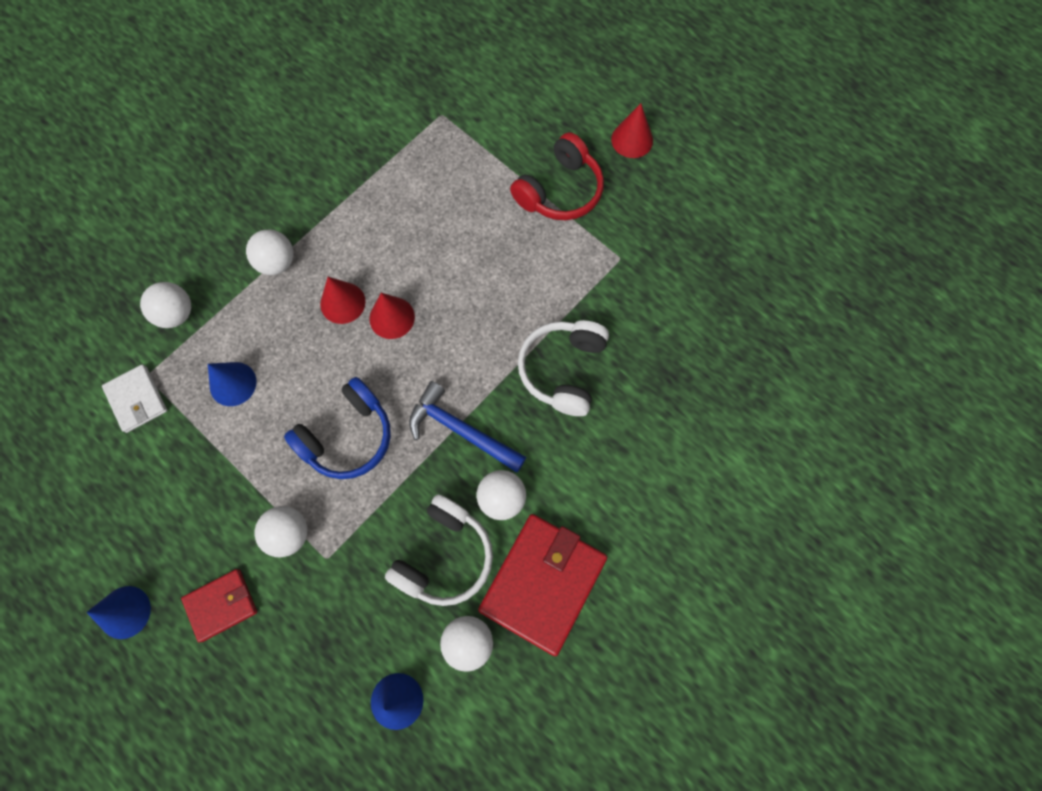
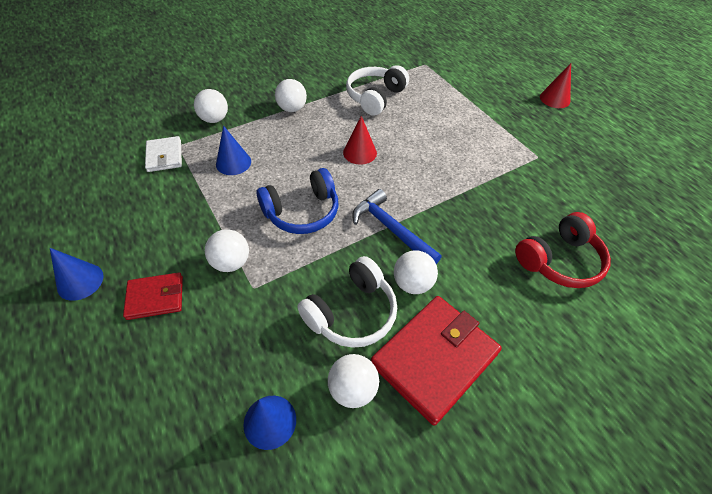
camera: 15 degrees right, 20 degrees down
red cone [320,277,366,324] -> none
red headphones [510,132,604,220] -> red headphones moved to [515,212,611,288]
white headphones [518,320,609,416] -> white headphones moved to [346,65,409,116]

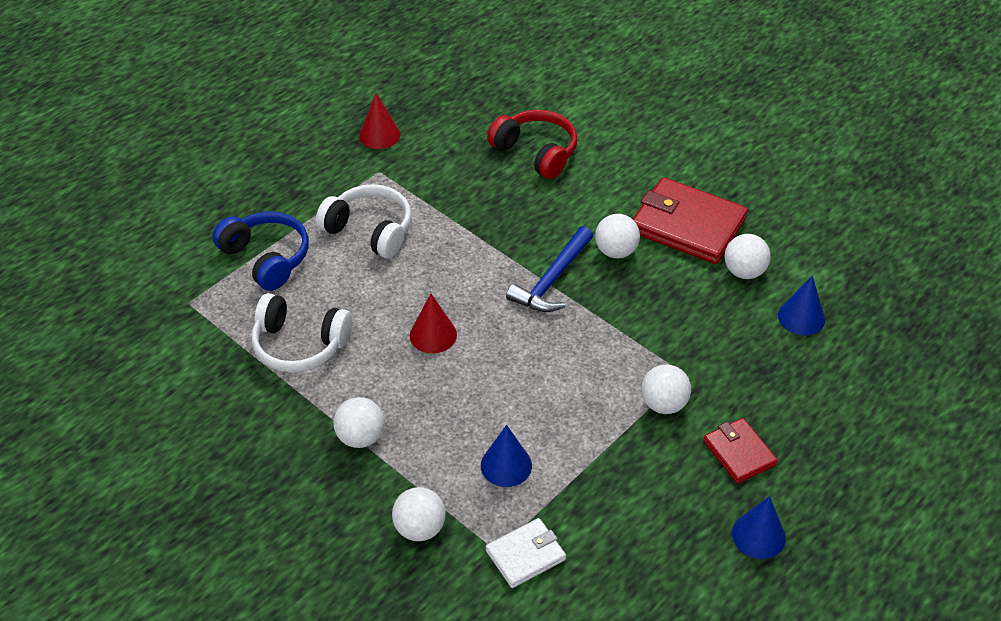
camera: 105 degrees left, 5 degrees down
blue headphones [257,168,339,234] -> blue headphones moved to [212,211,309,291]
white headphones [297,256,397,348] -> white headphones moved to [316,184,412,258]
red cone [540,63,571,108] -> red cone moved to [359,93,400,149]

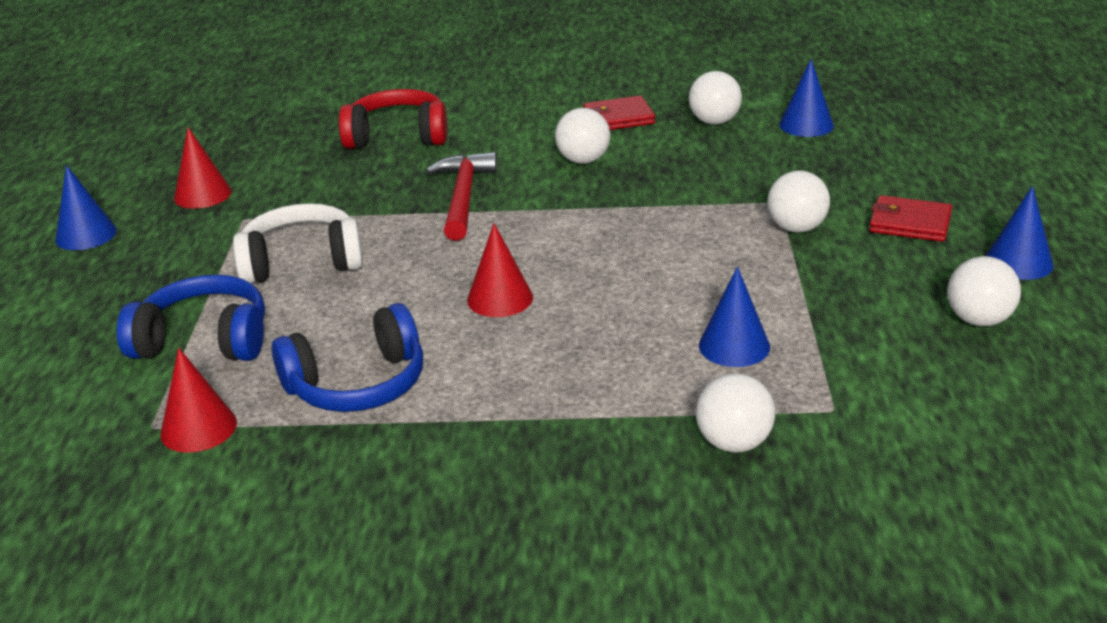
camera: 40 degrees left, 15 degrees down
white headphones [252,293,352,373] -> blue headphones [272,303,423,412]
white ball [334,397,384,448] -> white ball moved to [947,256,1021,326]
white wallet [486,518,566,588] -> none
blue hammer [506,226,593,312] -> none
red wallet [633,177,748,264] -> red wallet [583,96,655,130], size x0.55
none -> blue cone [55,165,117,250]
none -> red cone [160,347,237,453]
none -> red hammer [426,152,497,241]

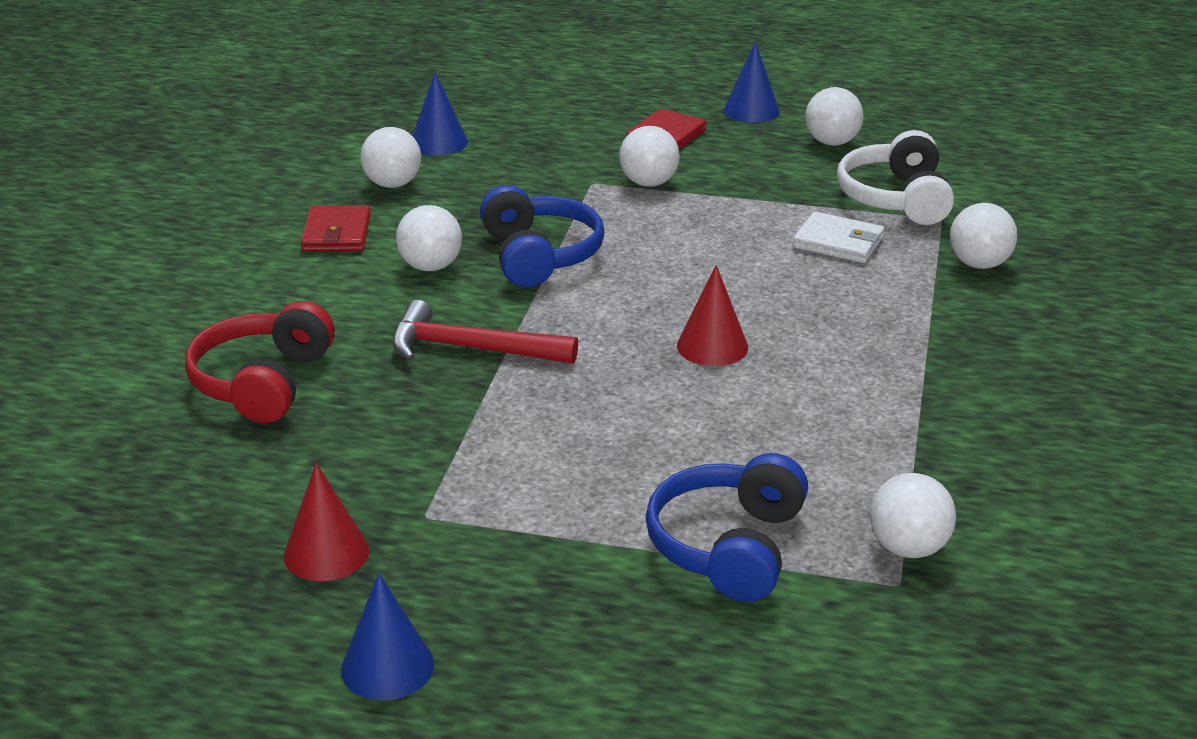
camera: 80 degrees left, 0 degrees up
red cone [160,347,237,453] -> white ball [870,473,956,558]
white headphones [233,203,363,284] -> white headphones moved to [837,130,954,225]
blue headphones [272,303,423,412] -> blue headphones moved to [480,185,605,287]
blue cone [699,267,770,367] -> white wallet [793,211,885,263]

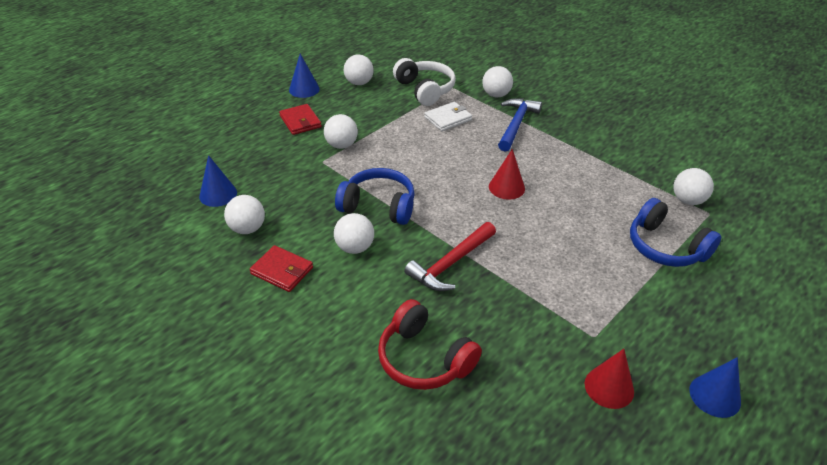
camera: 60 degrees left, 10 degrees up
white headphones [837,130,954,225] -> white headphones turned 150 degrees counterclockwise [393,58,456,106]
none -> blue hammer [498,98,542,152]

